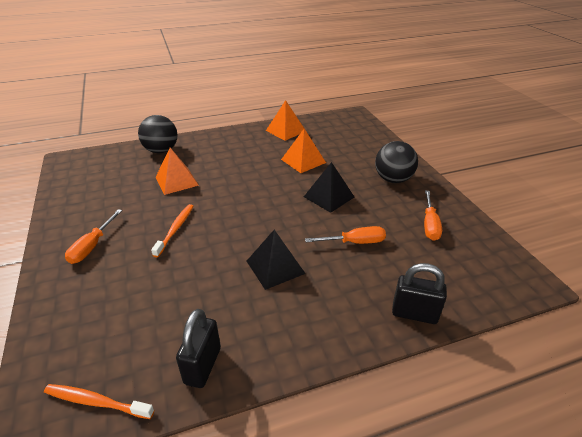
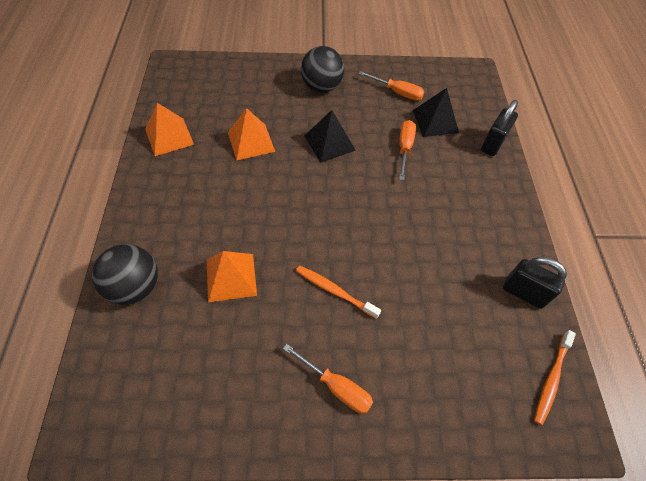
camera: 75 degrees left, 20 degrees up
black pyramid [247,230,306,290] -> black pyramid moved to [413,88,459,137]

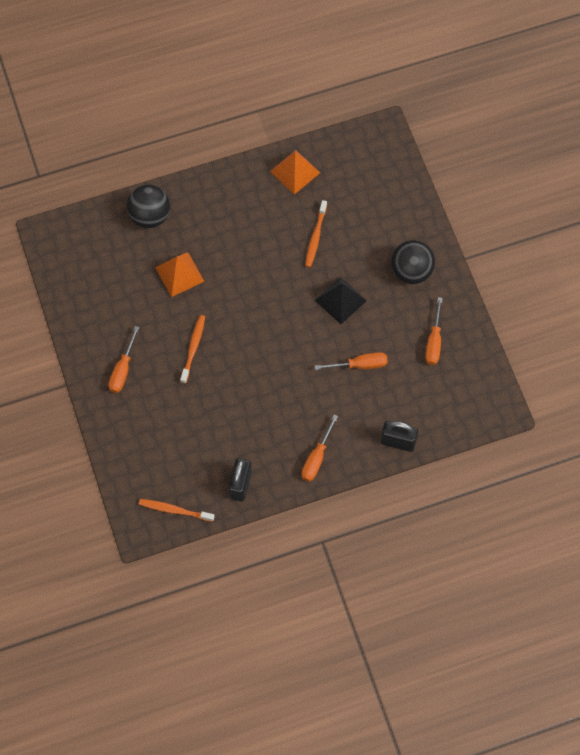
camera: 75 degrees right, 10 degrees up
orange pyramid [228,108,275,161] -> orange toothbrush [305,200,327,267]
black pyramid [413,88,459,137] -> none
none -> orange screwdriver [301,415,338,482]

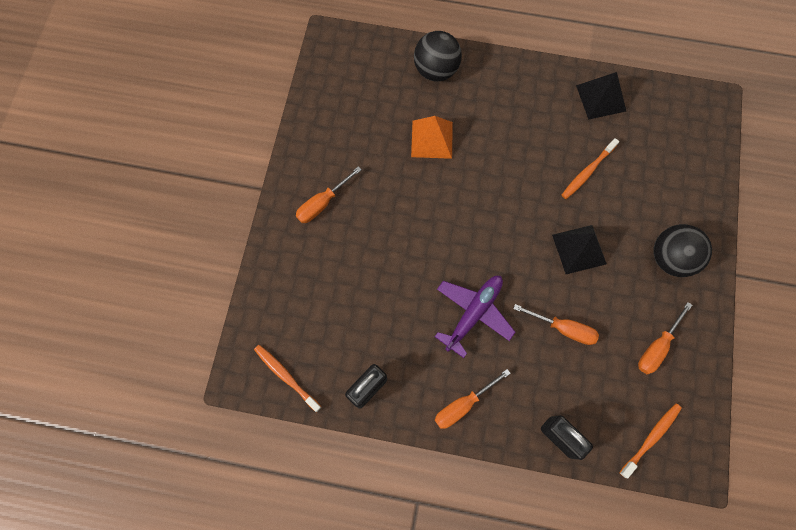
camera: 30 degrees right, 5 degrees up
orange toothbrush [180,315,205,384] -> orange toothbrush moved to [619,403,682,478]
orange pyramid [270,150,320,195] -> black pyramid [576,72,626,120]
none -> purple plane [435,276,515,358]

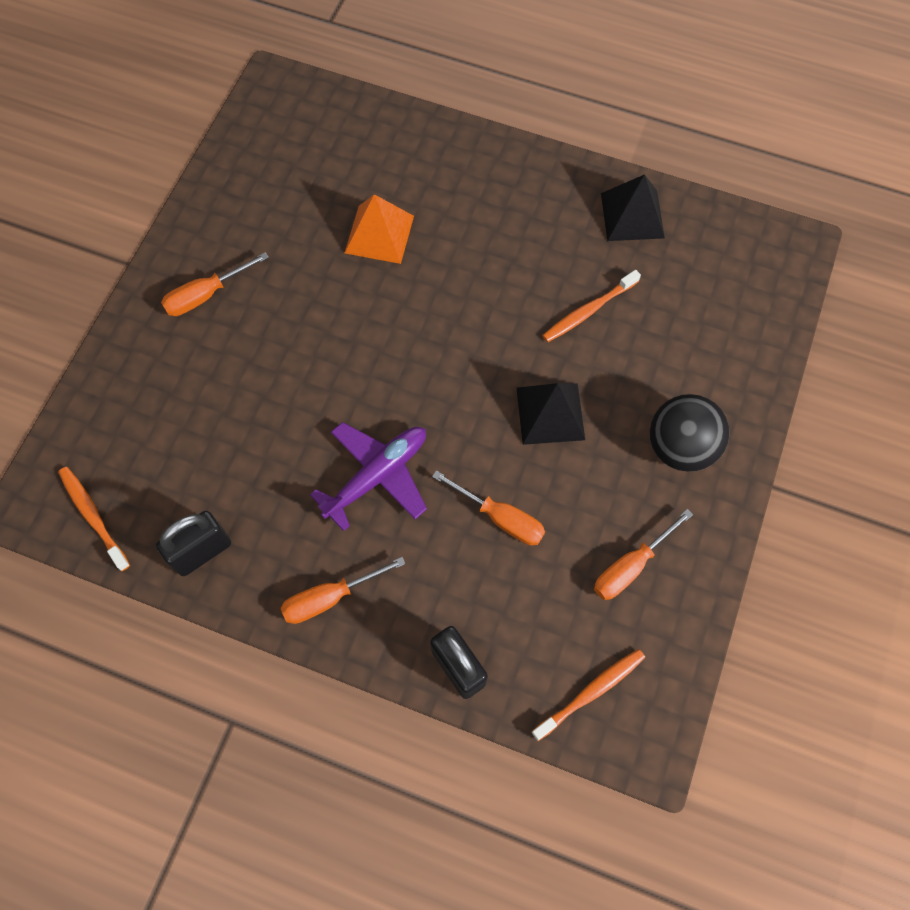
camera: 10 degrees right, 5 degrees down
black ball [414,31,462,82] -> none

